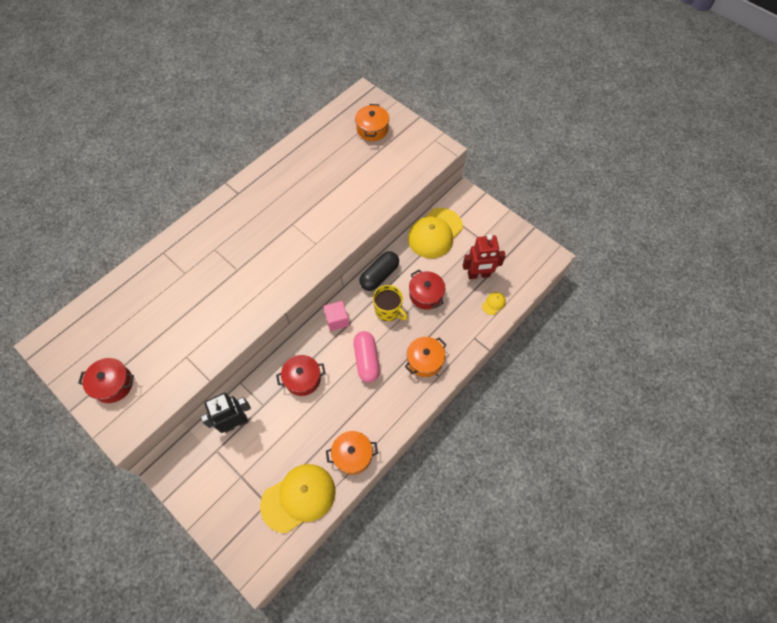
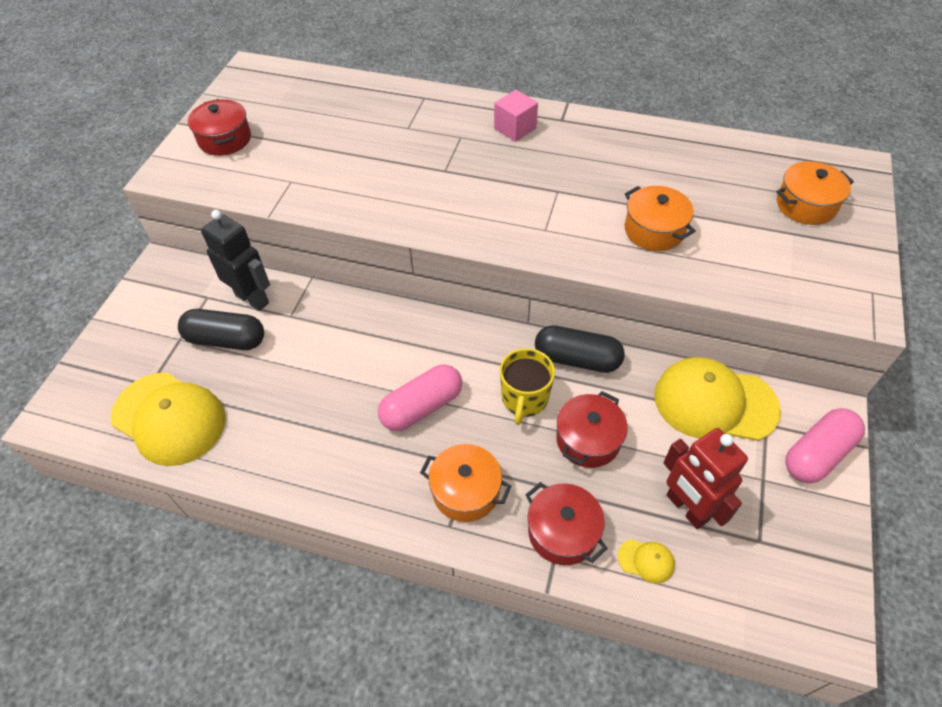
camera: 65 degrees right, 10 degrees down
red pot [276,355,326,396] -> red pot moved to [526,482,608,565]
pink cube [323,301,349,331] -> pink cube moved to [494,90,538,142]
orange pot [326,431,378,475] -> orange pot moved to [625,186,696,251]
none -> black capsule [178,309,264,350]
none -> pink capsule [785,408,865,483]

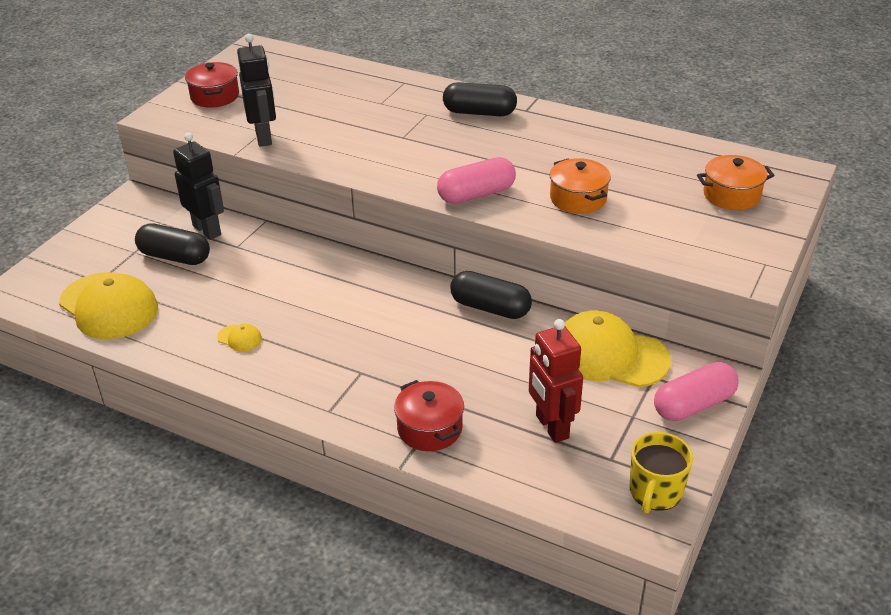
camera: 10 degrees right, 15 degrees down
pink capsule [378,365,462,431] -> pink capsule moved to [437,157,516,204]
orange pot [420,444,511,522] -> none
pink cube [494,90,538,142] -> black capsule [443,82,517,116]
yellow mug [500,348,555,425] -> yellow mug moved to [630,432,693,514]
red pot [556,391,628,468] -> none
yellow cap [618,539,675,583] -> yellow cap moved to [217,324,262,352]
none -> black robot [237,34,276,147]

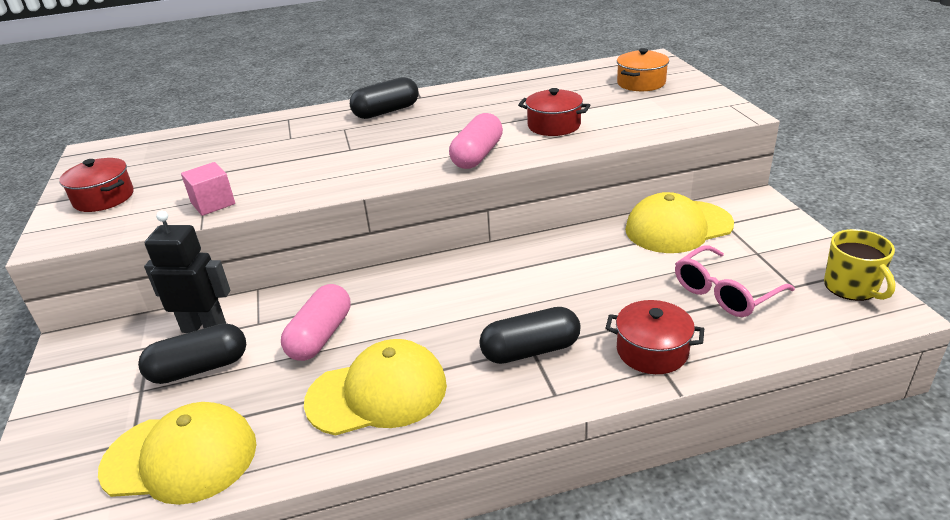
camera: 40 degrees left, 5 degrees down
yellow cap [217,324,262,352] -> yellow cap [304,339,447,436], size x2.47
black robot [237,34,276,147] -> pink cube [181,162,235,216]
black capsule [450,271,532,319] -> black capsule moved to [479,307,581,364]
red robot [529,319,583,443] -> pink glasses [675,245,795,317]
orange pot [550,158,611,214] -> red pot [518,88,590,136]
pink capsule [654,362,739,421] -> pink capsule moved to [281,284,350,361]

